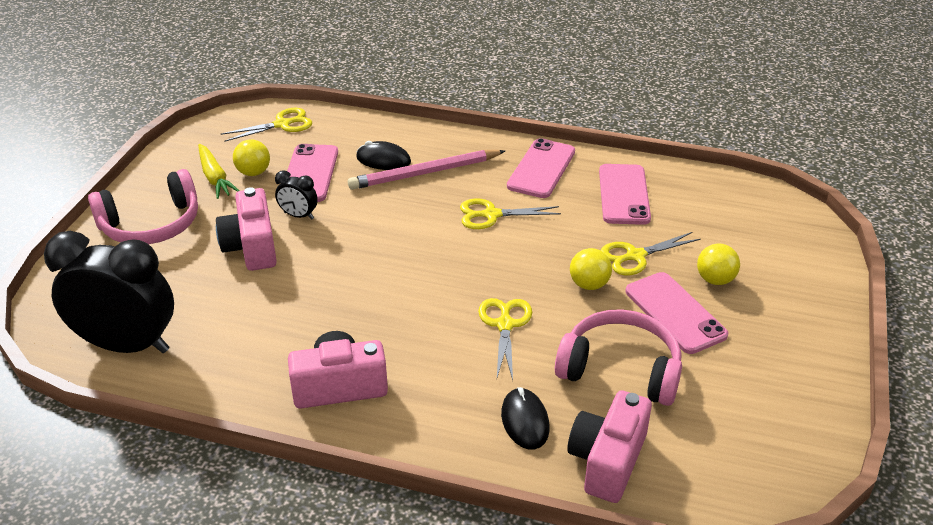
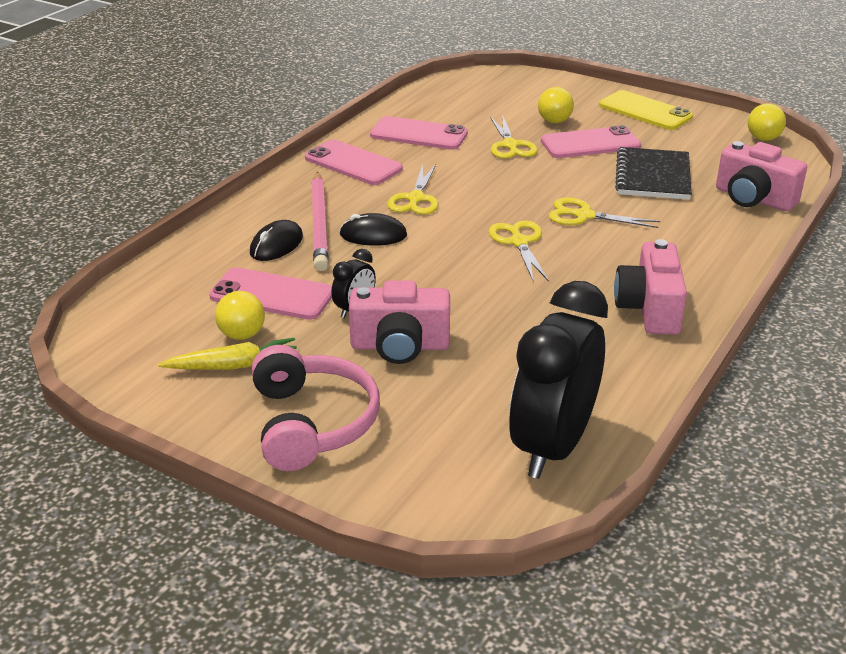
camera: 75 degrees left, 5 degrees down
yellow scissors [221,108,312,142] -> yellow scissors moved to [489,220,549,282]
black mouse [501,387,550,449] -> black mouse moved to [340,213,407,246]
pink headphones [555,309,682,406] -> black notebook [615,147,692,200]
yellow ball [570,248,612,290] -> yellow ball moved to [748,103,786,141]
none -> yellow phone [599,90,693,130]

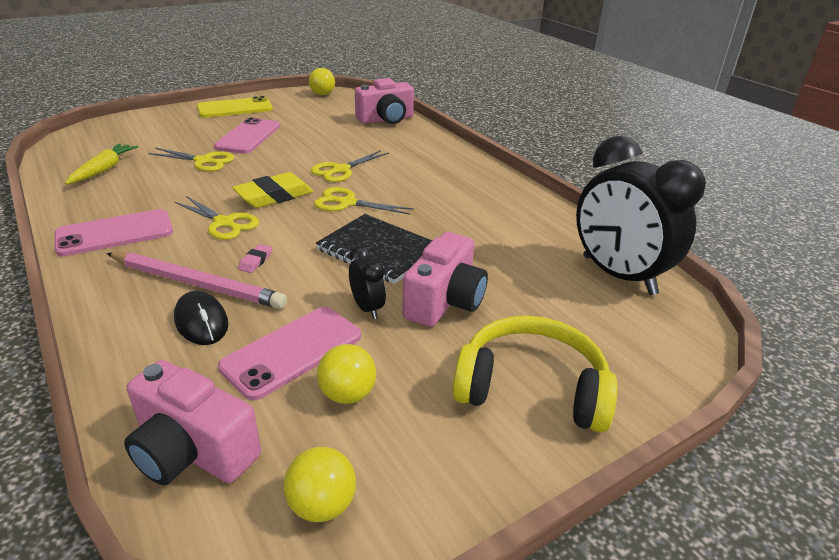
camera: 65 degrees left, 0 degrees up
yellow carrot [158,338,297,369] -> yellow carrot moved to [65,143,138,184]
pink headphones [251,345,380,471] -> yellow headphones [452,316,618,433]
black mouse [340,213,407,246] -> pink eraser [238,244,272,273]
pink phone [370,116,468,150] -> none
yellow ball [538,87,574,123] -> yellow ball moved to [283,447,356,522]
pink camera [614,239,687,335] -> pink camera moved to [124,360,261,485]
black notebook [615,147,692,200] -> black notebook moved to [316,214,432,284]
none -> yellow eraser [232,172,313,208]

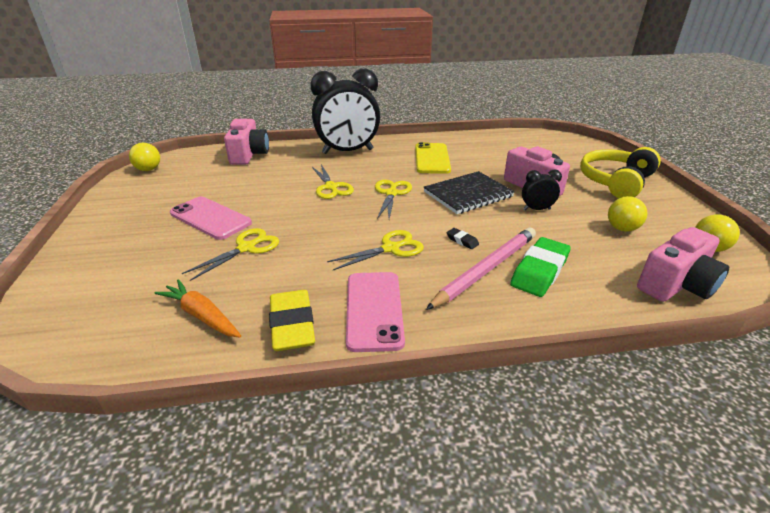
camera: 65 degrees left, 0 degrees up
yellow carrot [65,143,138,184] -> orange carrot [154,279,241,338]
black mouse [174,291,228,345] -> green eraser [510,237,571,297]
yellow phone [197,96,273,118] -> yellow phone moved to [415,142,451,174]
pink phone [218,307,361,401] -> none
yellow eraser [232,172,313,208] -> yellow eraser moved to [269,290,315,351]
pink eraser [238,244,272,273] -> black eraser [447,228,479,249]
yellow scissors [314,187,414,215] -> yellow scissors turned 150 degrees clockwise [375,180,412,219]
black clock [576,136,706,295] -> black clock moved to [310,69,380,154]

